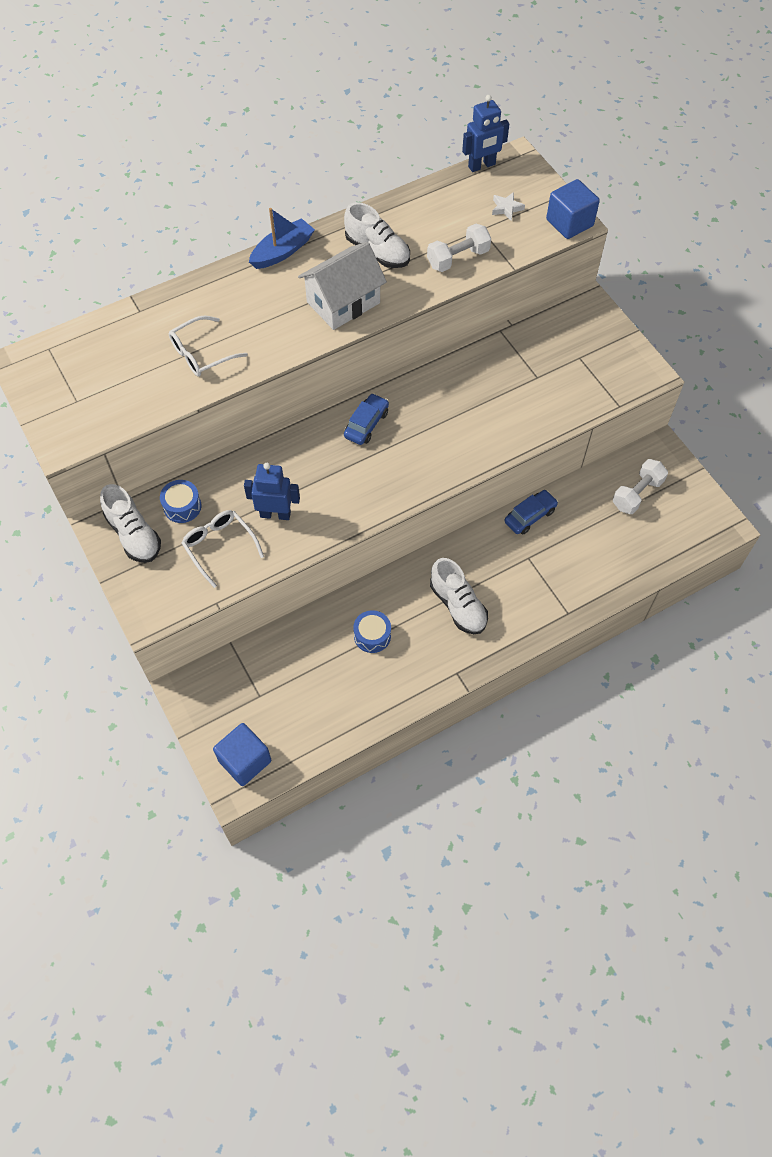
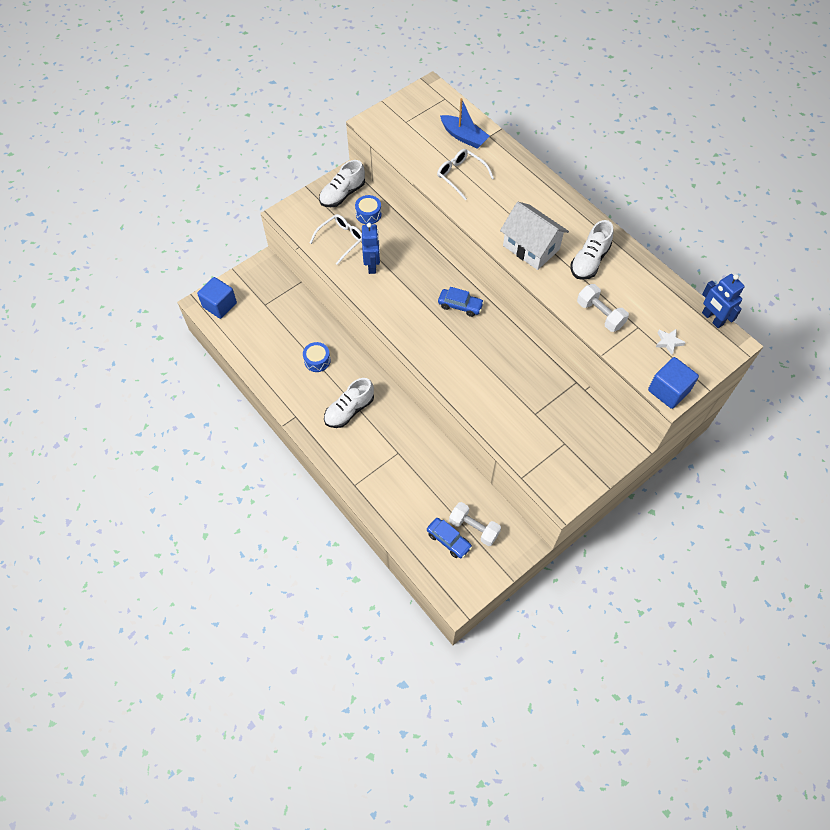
camera: 80 degrees right, 0 degrees up
blue boat [249,208,315,269] -> blue boat moved to [440,98,490,149]
blue car [504,490,558,534] -> blue car moved to [427,518,472,559]

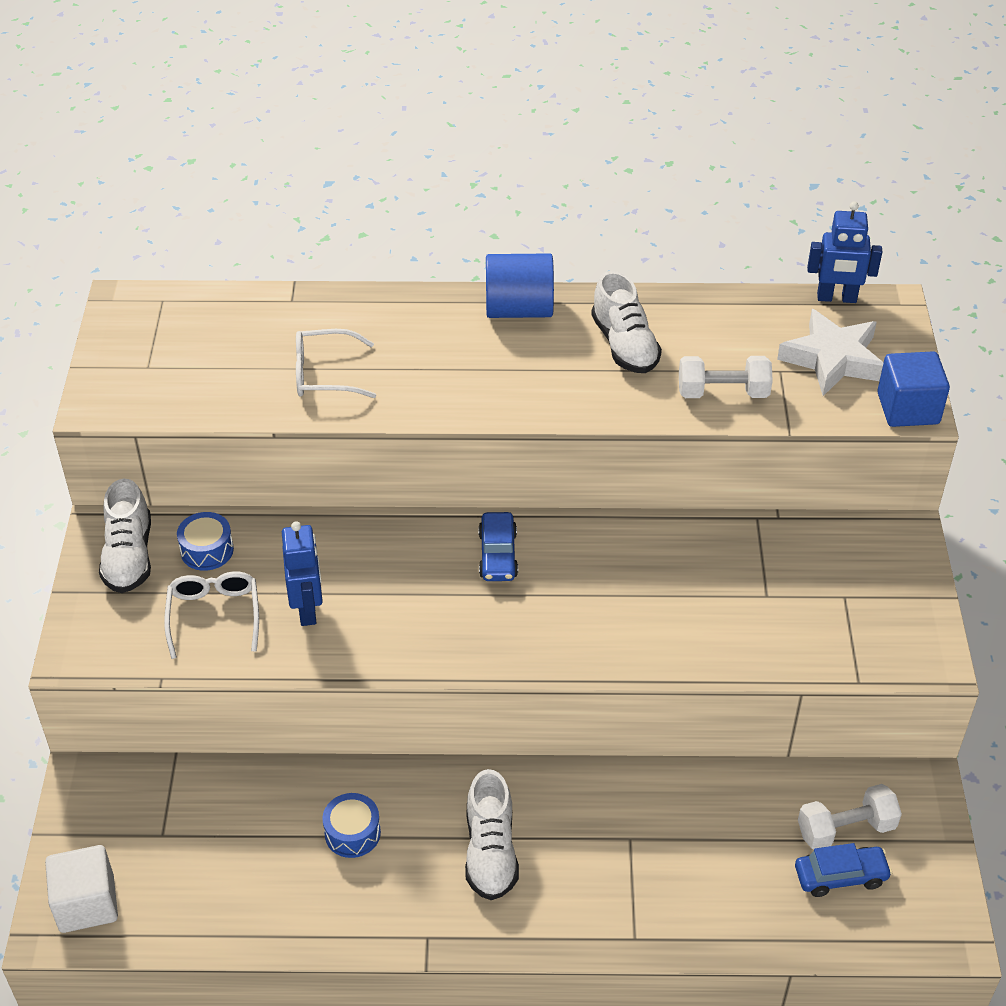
camera: 50 degrees left, 15 degrees down
blue cube [197,277,237,319] -> white cube [45,845,118,933]
blue robot [362,223,380,274] -> blue robot turned 45 degrees clockwise [282,521,323,626]
blue car [438,287,484,317] -> blue car turned 120 degrees clockwise [478,512,518,581]
blue boat [440,98,490,149] -> none
white house [500,202,569,270] -> none
white star [656,328,686,355] -> white star [777,309,883,396], size x2.16
none -> blue cylinder [486,253,554,318]

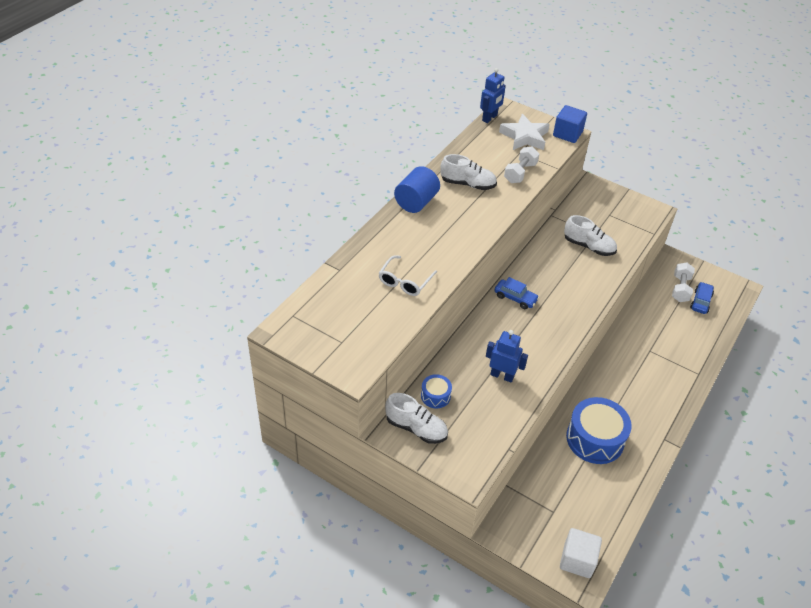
camera: 60 degrees left, 0 degrees up
white glasses [164,571,259,659] -> none
blue drum [322,793,381,858] -> blue drum [566,397,632,464], size x2.03
white shoe [465,769,519,900] -> white shoe moved to [564,215,617,256]

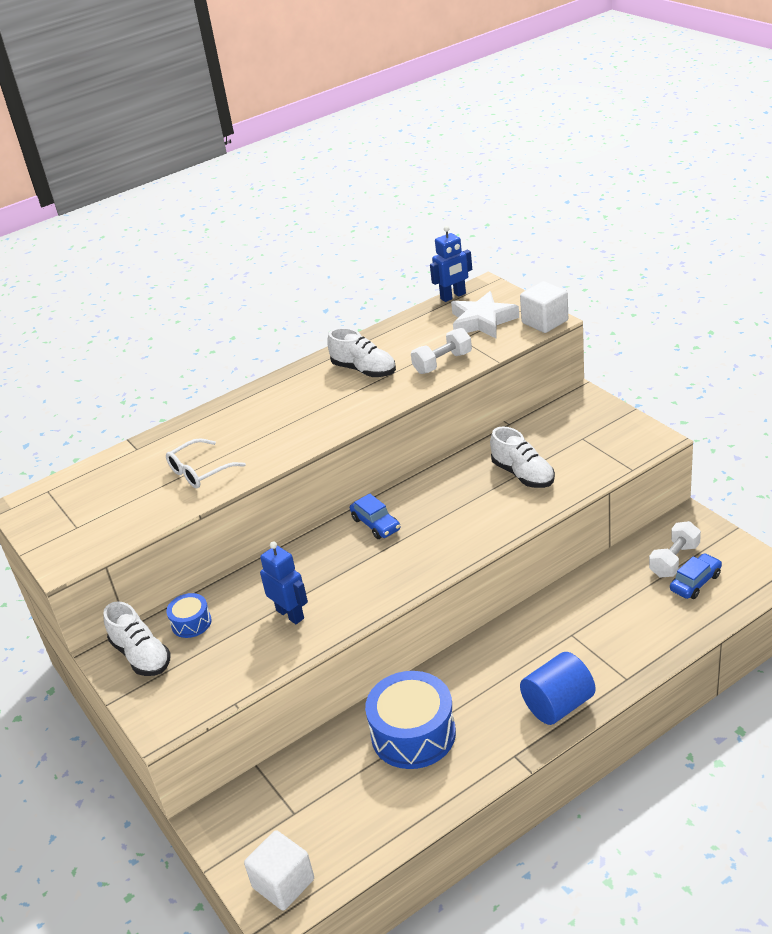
camera: 30 degrees right, 10 degrees down
blue cylinder [394,166,440,213] -> blue cylinder moved to [520,652,595,725]
blue cube [553,105,587,143] -> white cube [520,281,568,333]

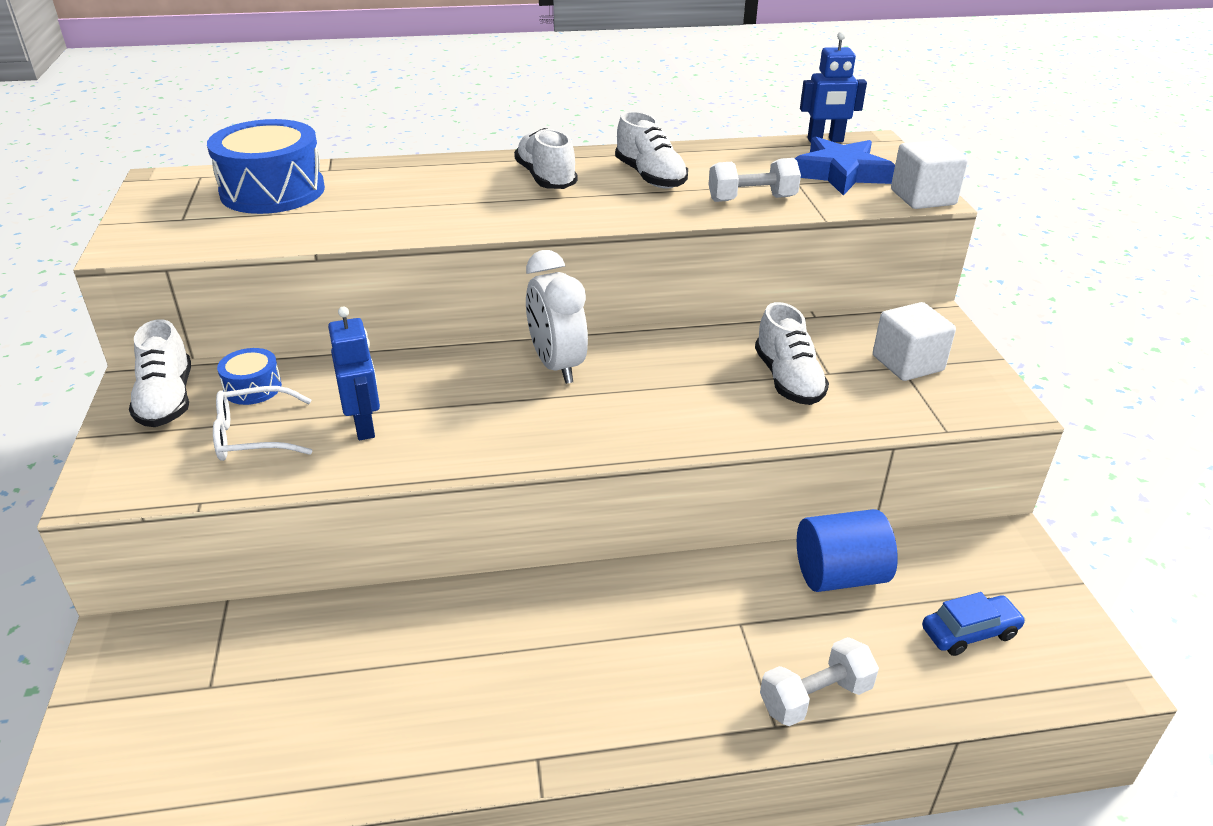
camera: 20 degrees right, 0 degrees up
white glasses [166,438,246,488] -> white glasses moved to [213,386,312,461]
white cube [244,830,314,911] -> white cube moved to [873,302,956,381]
blue car [350,493,400,539] -> white clock [526,250,588,384]
blue drum [365,671,456,769] -> blue drum moved to [207,119,325,214]
white star [451,291,519,338] -> blue star [795,136,895,195]
blue cylinder [520,652,595,725] -> blue cylinder moved to [797,509,898,592]
white dumbbell [649,521,701,578] -> white dumbbell moved to [760,637,879,726]
none -> white shoe [514,128,577,189]

